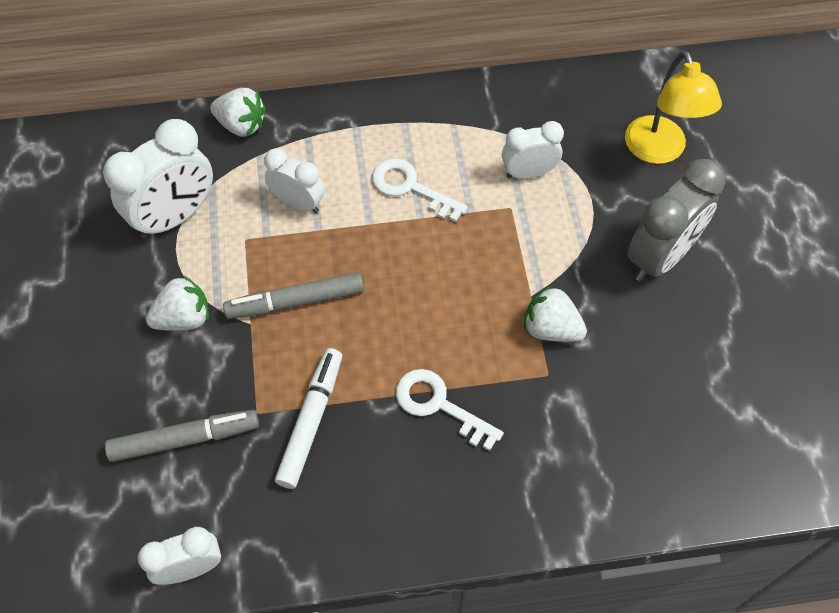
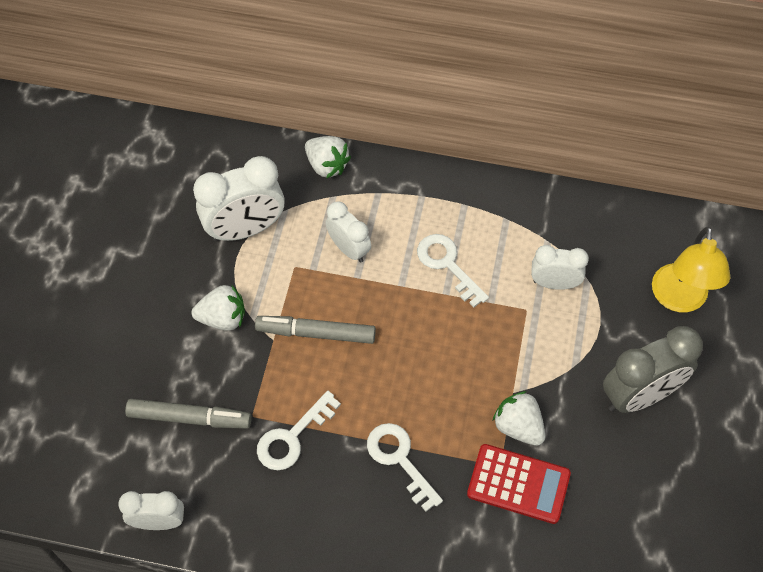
camera: 20 degrees right, 0 degrees up
white marker [275,348,342,489] -> white key [257,391,341,470]
none -> red calculator [467,444,571,524]

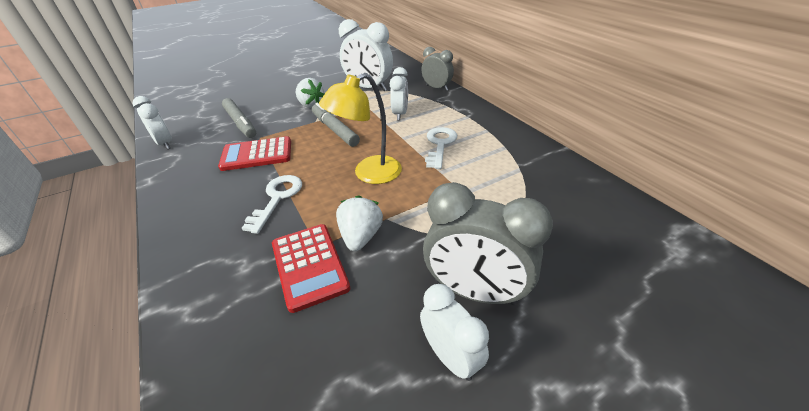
camera: 50 degrees right, 20 degrees down
white key [257,391,341,470] -> red calculator [218,136,291,171]
white strawberry [305,136,351,179] -> grey clock [421,47,454,91]
white clock [531,245,589,290] -> white clock moved to [420,284,489,381]
yellow lamp [652,226,730,312] -> yellow lamp moved to [319,73,402,184]

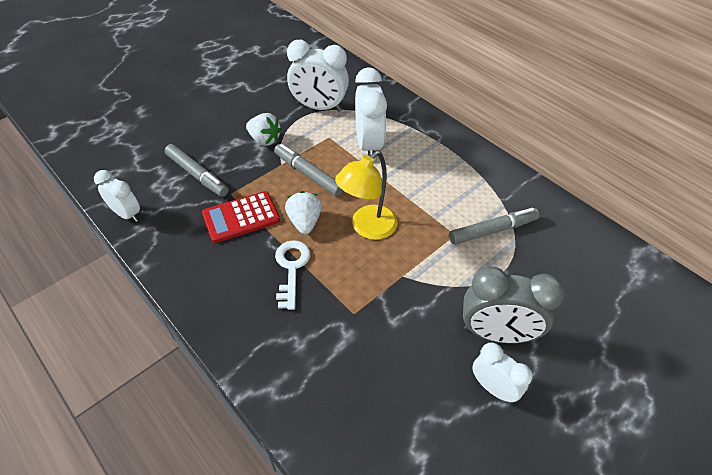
camera: 15 degrees left, 10 degrees up
red calculator [272,224,351,313] -> none
white strawberry [336,195,383,251] -> white strawberry moved to [285,191,322,234]
white clock [390,67,408,120] -> white clock [355,67,387,156], size x1.64
grey clock [421,47,454,91] -> none
white key [425,127,457,169] -> none
none -> grey marker [449,208,539,245]

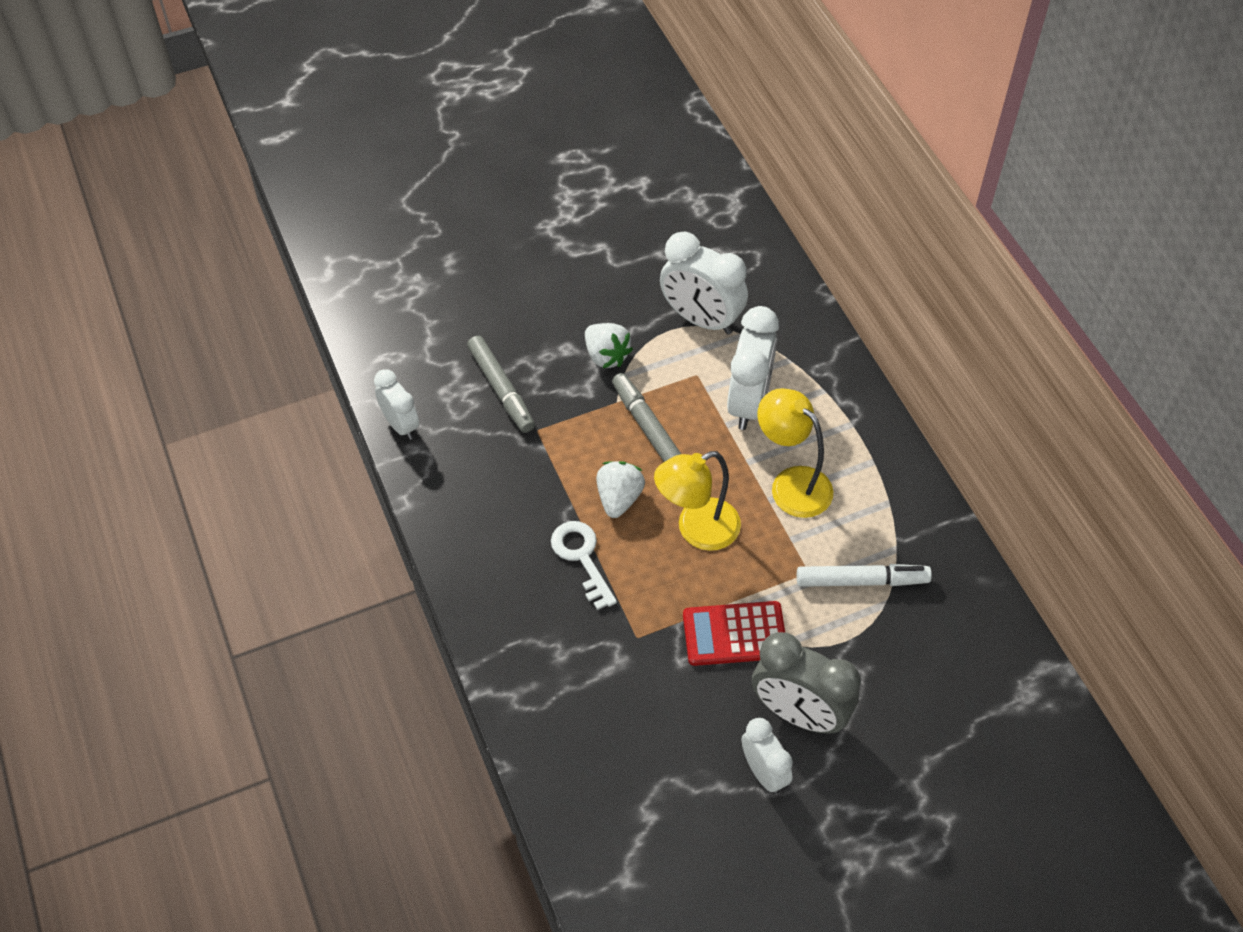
camera: 20 degrees right, 5 degrees up
red calculator [202,191,280,243] -> red calculator moved to [683,601,785,666]
white key [275,240,310,310] -> white key turned 45 degrees counterclockwise [551,521,617,610]
grey marker [449,208,539,245] -> white marker [797,564,932,587]
none -> yellow lamp [758,388,833,518]

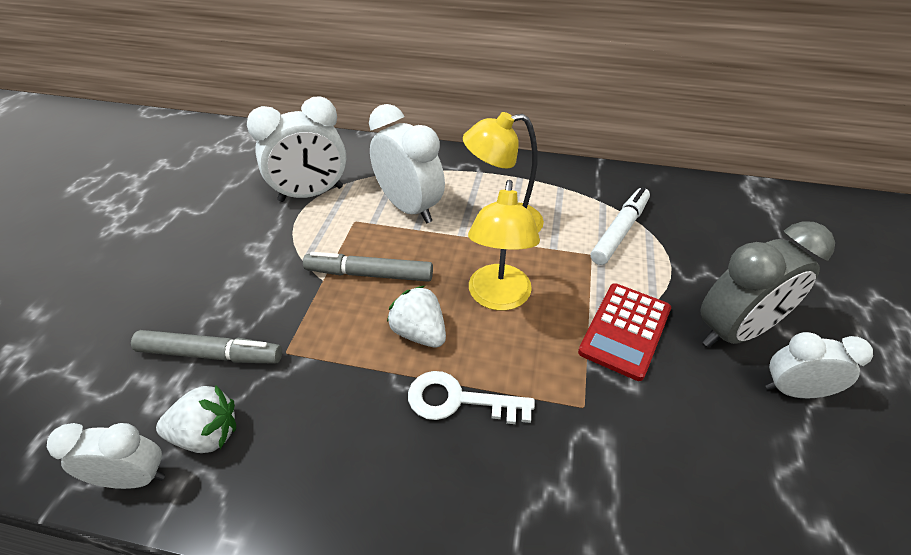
camera: 55 degrees left, 10 degrees down
white strawberry [585,323,633,368] -> white strawberry moved to [156,385,236,453]

